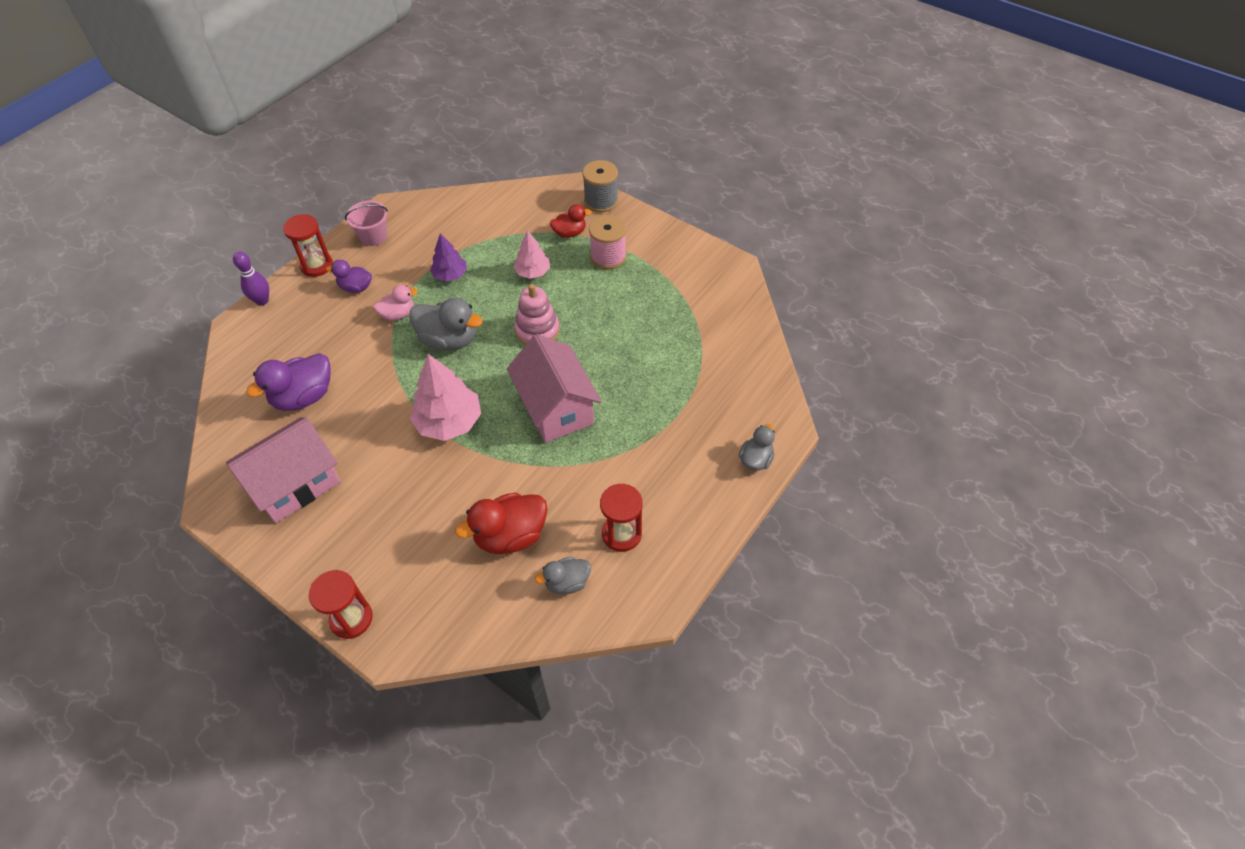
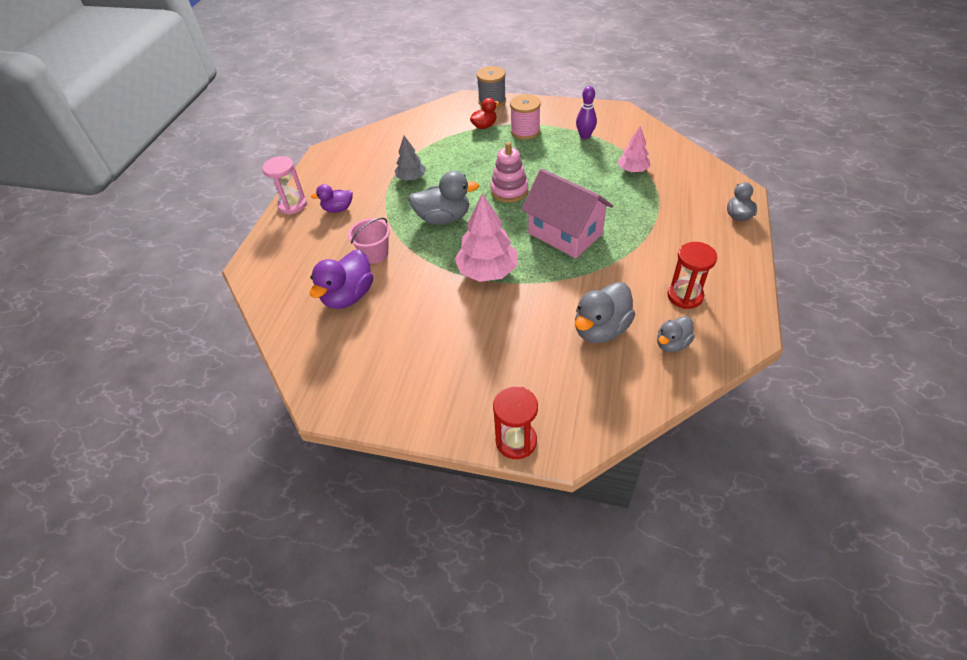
camera: 20 degrees left, 5 degrees down
pink house [226,417,341,523] -> none
purple bowling pin [233,252,269,306] -> purple bowling pin moved to [576,86,597,139]
red hourglass [283,214,333,277] -> pink hourglass [262,156,307,215]
pink bucket [345,201,388,246] -> pink bucket moved to [348,218,390,264]
pink duck [373,285,418,321] -> none
purple tree [430,233,467,282] -> grey tree [395,136,426,180]
red duck [455,493,548,554] -> grey duck [575,282,636,343]
pink tree [513,230,550,279] -> pink tree moved to [618,126,650,172]

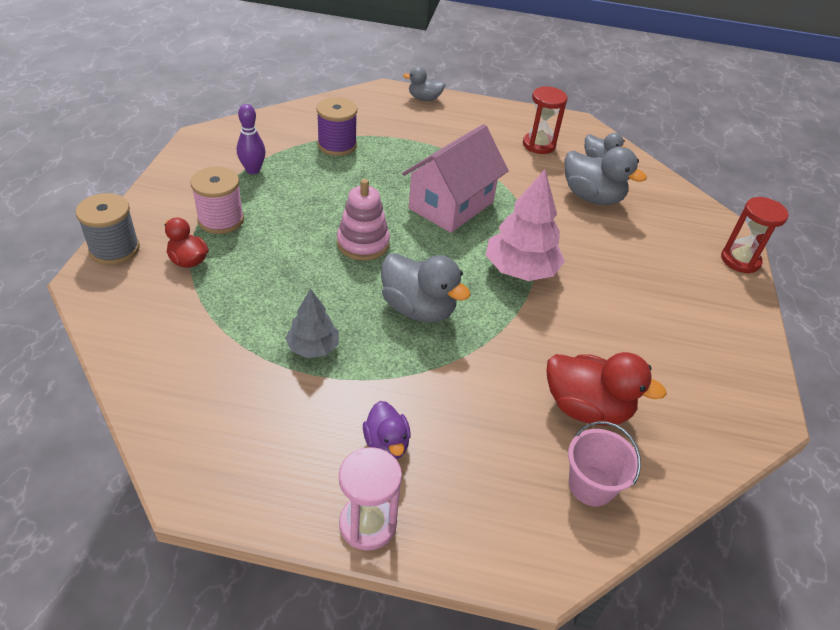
camera: 100 degrees left, 5 degrees down
purple duck [310,250,373,309] -> red duck [547,352,667,426]
pink bucket [348,218,390,264] -> pink bucket moved to [568,421,641,506]
grey duck [408,171,479,225] -> grey duck turned 135 degrees clockwise [381,253,471,323]
pink tree [618,126,650,172] -> purple spool [316,97,357,156]

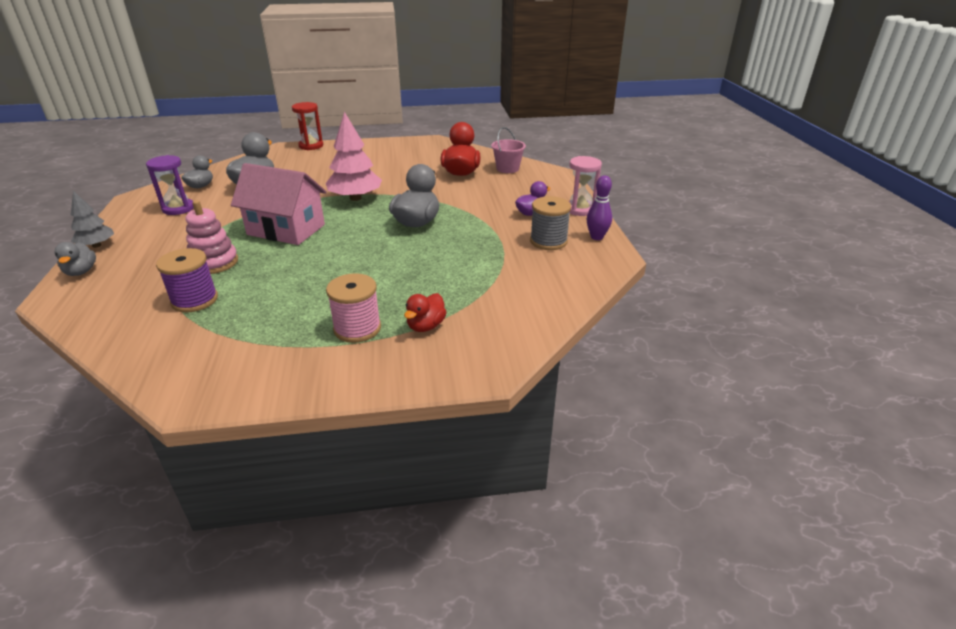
camera: 105 degrees left, 10 degrees down
grey spool [75,193,140,265] -> grey spool moved to [530,196,571,250]
purple bowling pin [237,104,266,174] -> purple bowling pin moved to [587,175,612,240]
grey tree [285,288,339,358] -> grey tree moved to [71,191,114,248]
pink stacking toy [337,179,390,261] -> pink stacking toy moved to [186,200,238,274]
red hourglass [523,86,568,154] -> purple hourglass [146,155,194,215]

